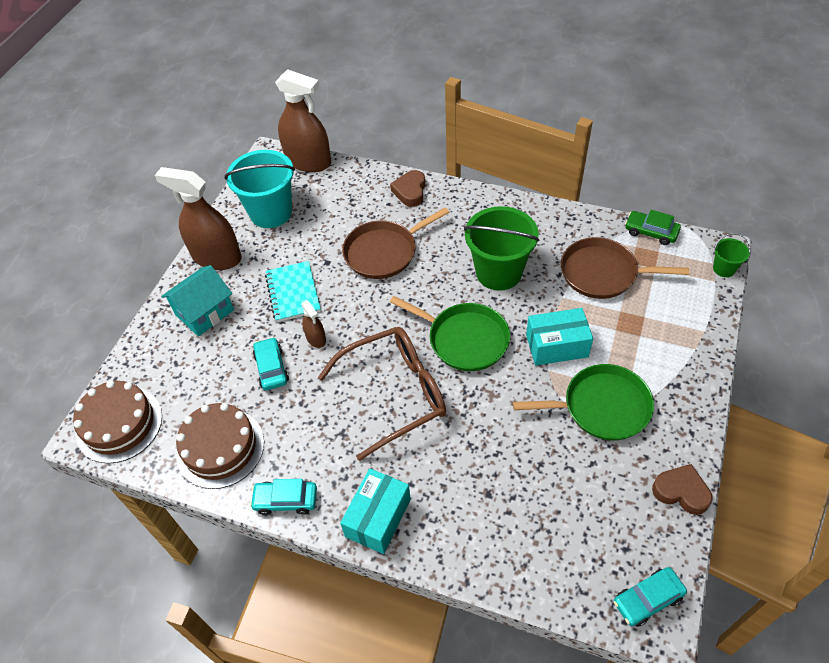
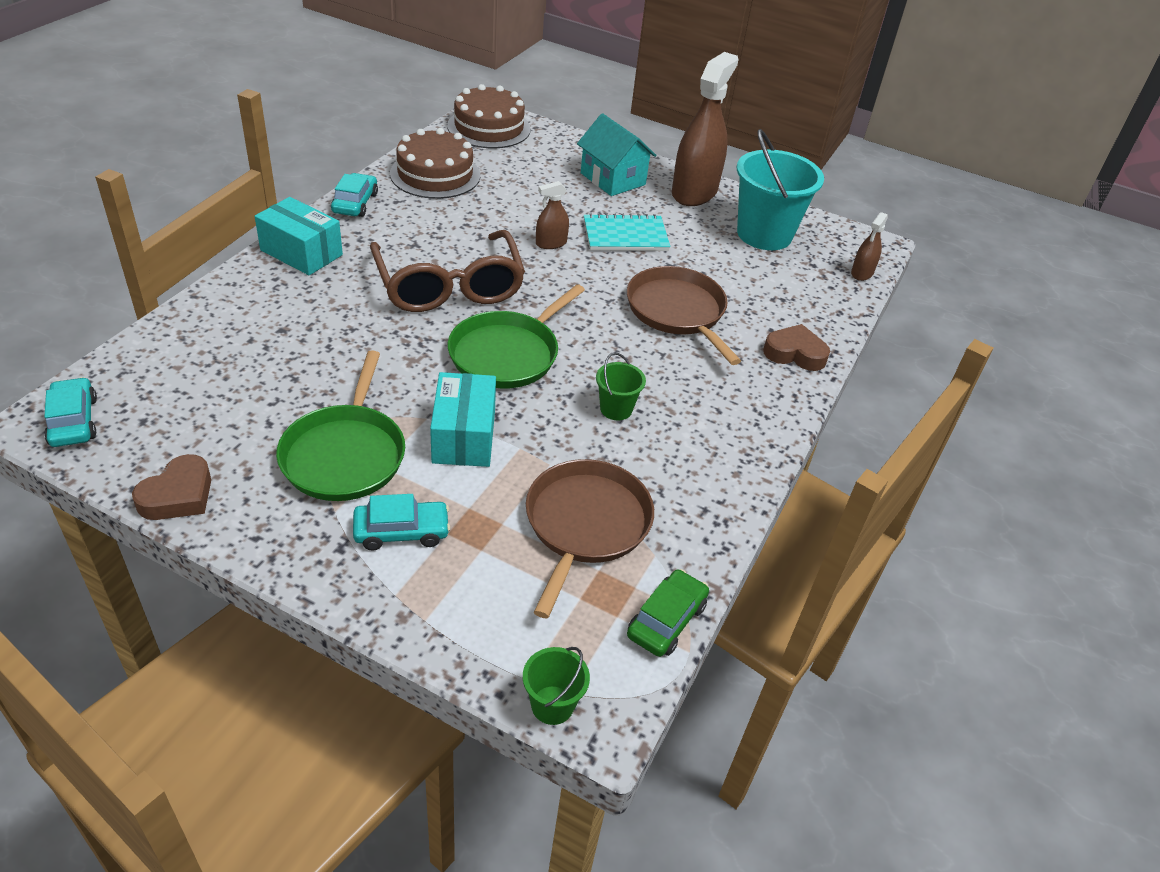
camera: 90 degrees right, 10 degrees down
turquoise car [253,337,289,390] -> turquoise car moved to [353,494,450,550]
brown spray bottle [275,69,331,172] -> brown spray bottle [851,212,888,281], size x0.46
green bucket [464,206,540,291] -> green bucket [596,353,646,420], size x0.47

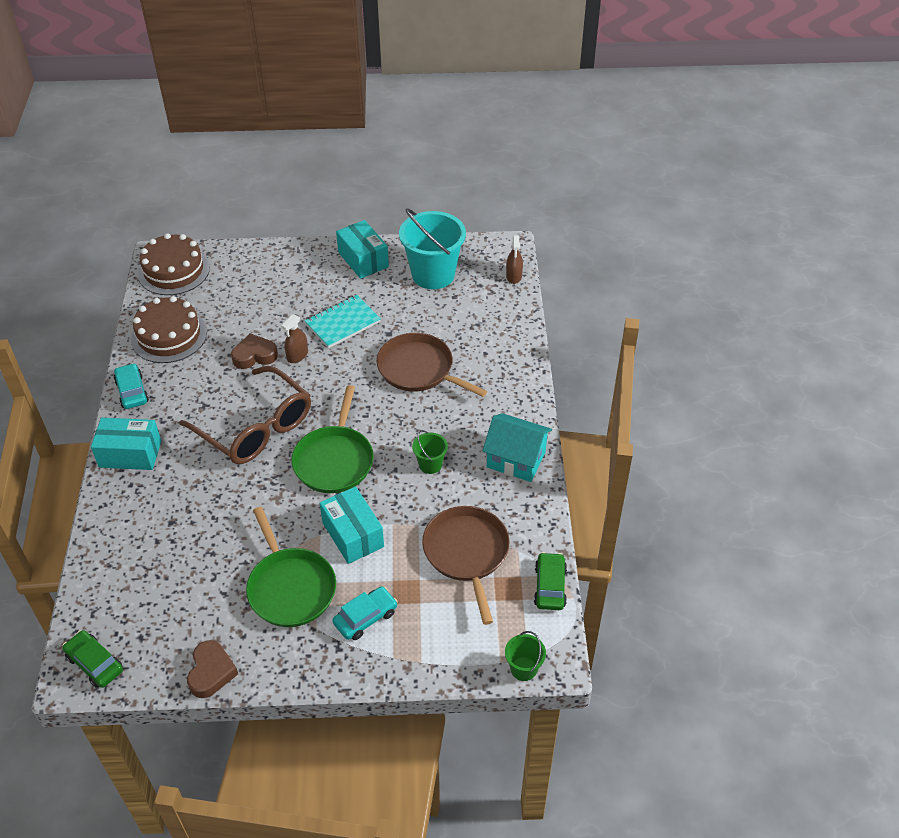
camera: 25 degrees left, 5 degrees up
turquoise car [44,377,97,447] -> green car [62,630,123,688]
turquoise house [577,113,656,196] -> turquoise house moved to [482,413,552,482]
brown spray bottle [672,52,739,206] -> turquoise box [336,220,389,279]
brown heart [763,324,830,371] -> brown heart moved to [231,333,278,369]

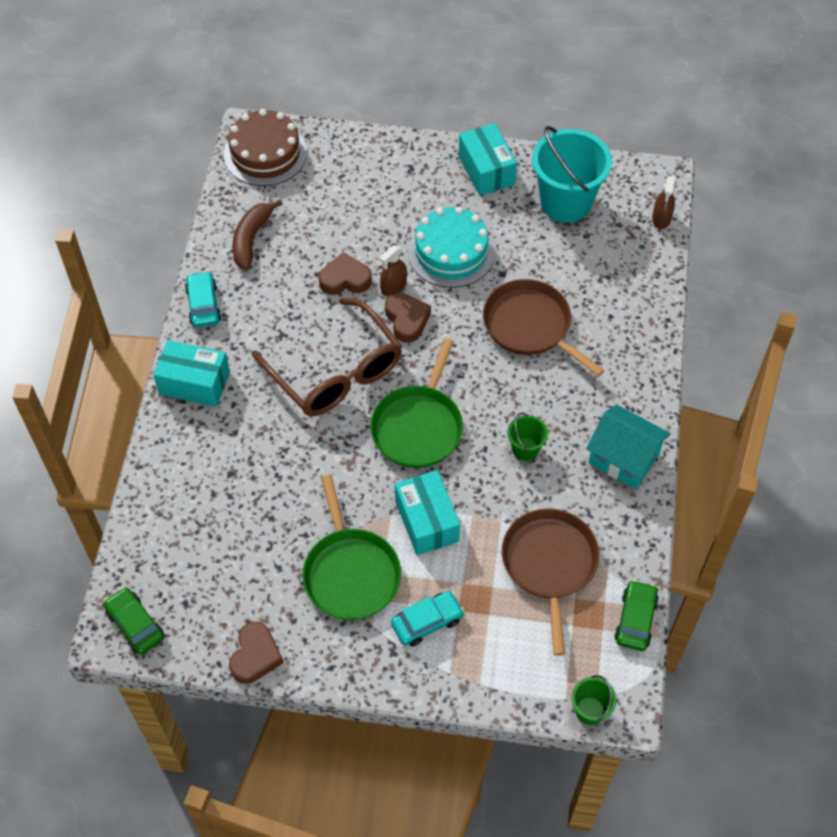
camera: 10 degrees right, 10 degrees up
brown cake [131,296,207,363] -> brown banana [232,199,283,270]
turquoise notebook [304,295,381,348] -> turquoise cake [408,207,495,288]
none -> brown heart [385,293,431,343]

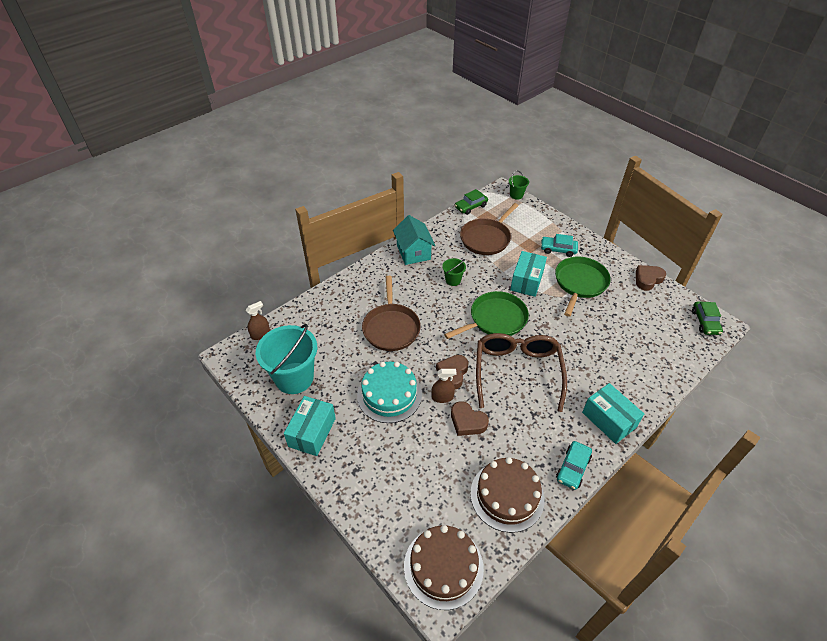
camera: 140 degrees left, 10 degrees down
brown banana [232,199,283,270] -> brown cake [470,457,545,533]

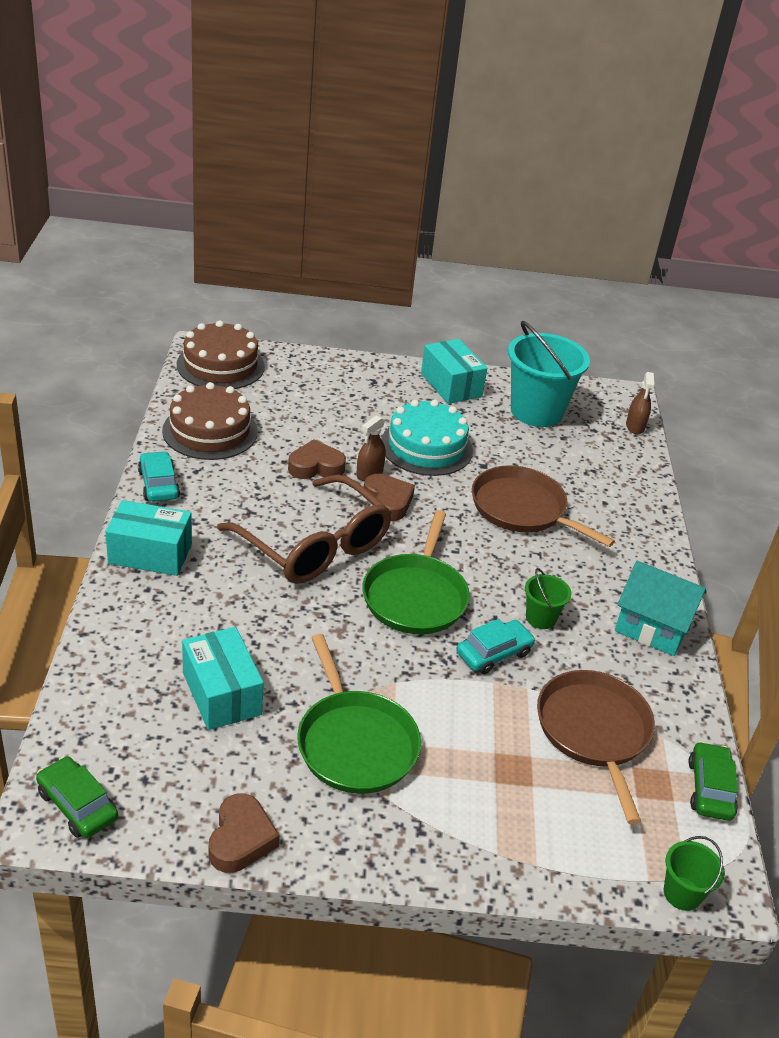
camera: 130 degrees right, 10 degrees down
turquoise box [510,251,547,297] -> turquoise box moved to [182,627,264,730]
turquoise car [541,234,578,257] -> turquoise car moved to [456,619,535,674]

